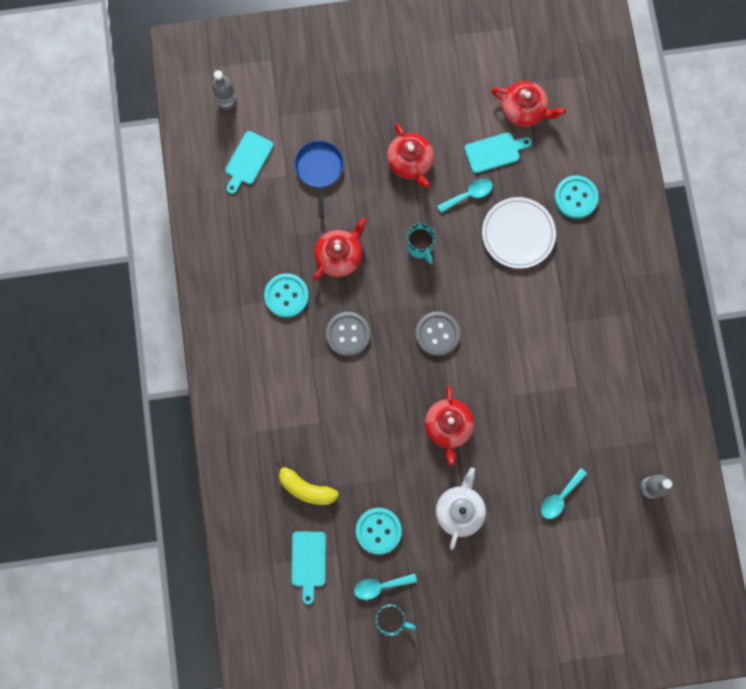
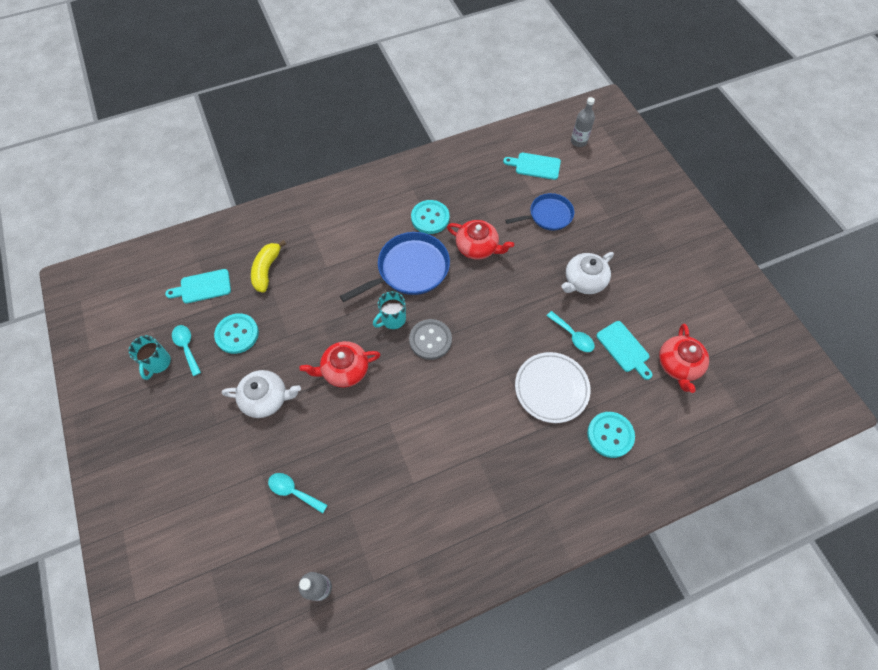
camera: 75 degrees right, 15 degrees down
grey button [326,312,370,356] -> blue pan [340,232,450,302]
red teapot [387,123,434,188] -> white teapot [561,252,614,294]
turquoise mug [407,223,435,264] -> turquoise mug moved to [373,291,406,329]

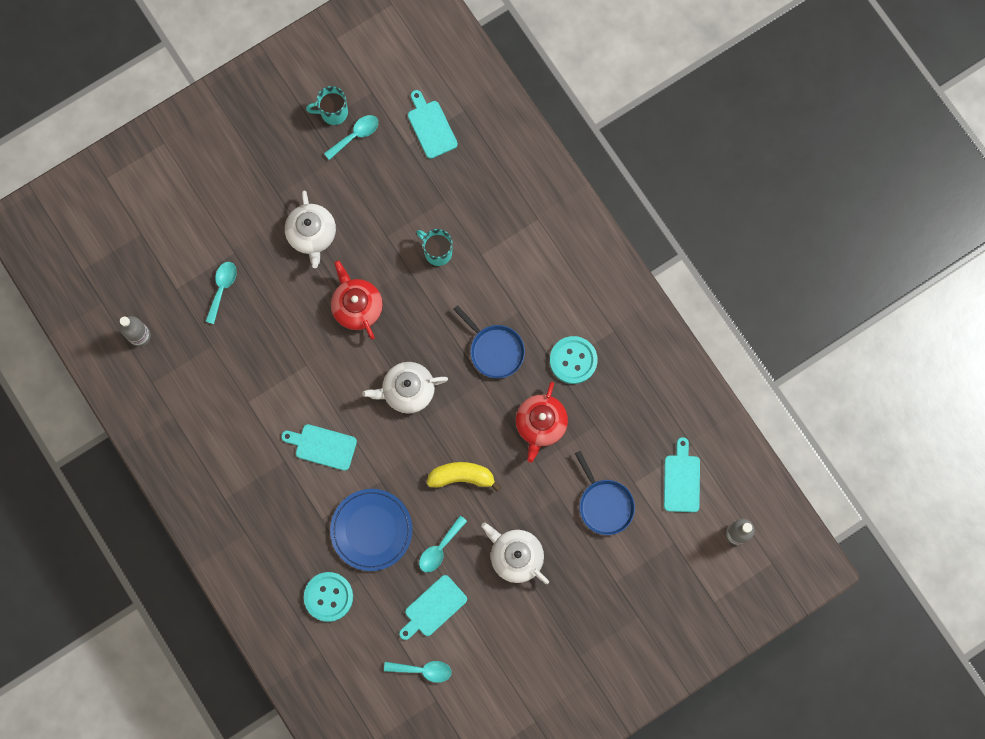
camera: 80 degrees right, 15 degrees up
turquoise button [214,313,259,354] -> none
yellow banana [251,240,286,293] -> yellow banana moved to [427,462,501,492]
blue pan [340,232,450,302] -> blue pan [453,305,525,378], size x0.64
turquoise mug [373,291,406,329] -> turquoise mug moved to [416,229,453,266]
grey button [409,319,452,360] -> white teapot [362,362,448,414]
white plate [515,352,591,423] -> blue plate [330,489,412,571]
red teapot [659,324,709,393] -> turquoise spoon [384,661,452,683]
none -> turquoise cutting board [281,424,357,471]

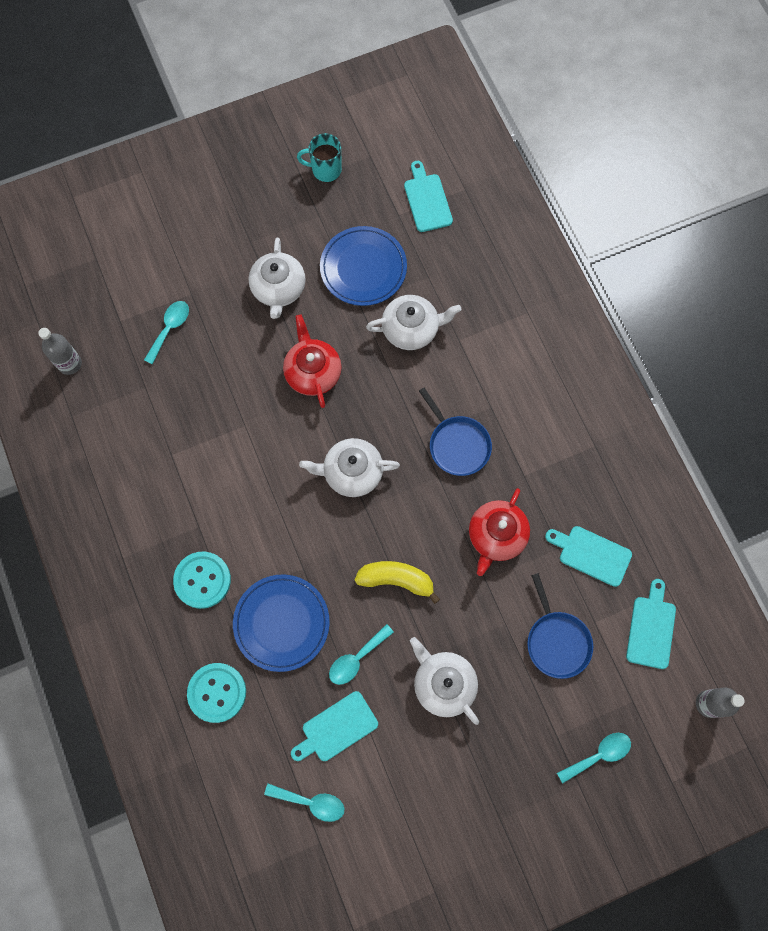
camera: 10 degrees right, 5 degrees down
turquoise cutting board [281,424,357,471] -> turquoise cutting board moved to [545,526,632,587]
turquoise spoon [324,115,378,160] -> turquoise spoon moved to [557,733,631,783]
turquoise mug [416,229,453,266] -> white teapot [366,295,462,350]
turquoise button [550,336,597,384] -> turquoise button moved to [173,552,231,609]
none -> blue plate [320,226,407,306]

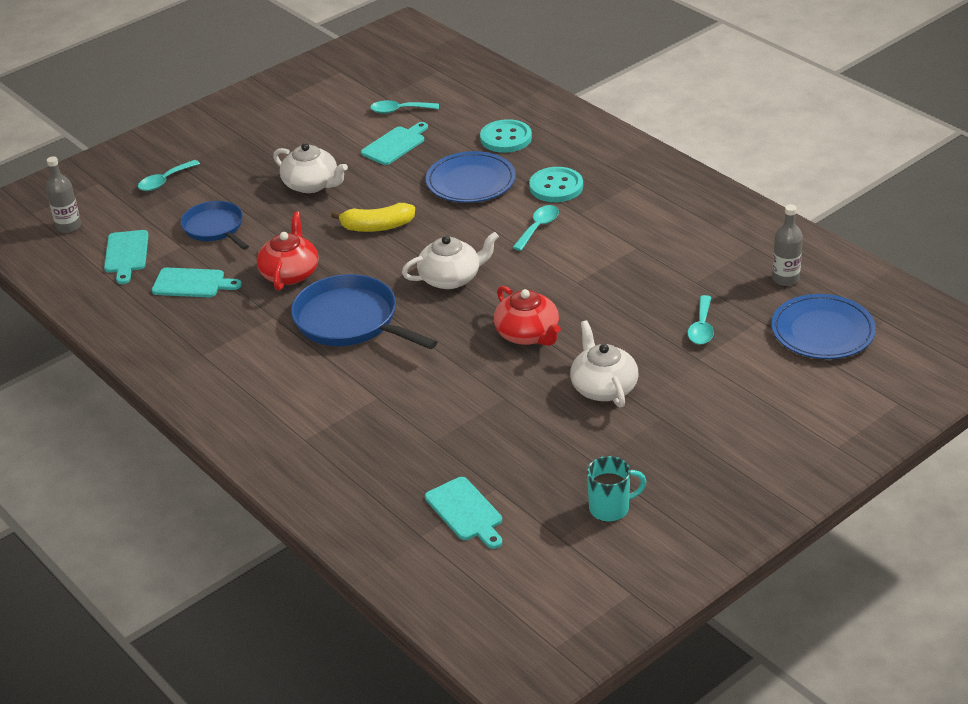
camera: 165 degrees right, 35 degrees down
blue plate [320,226,407,306] -> blue plate moved to [771,294,876,359]
turquoise spoon [329,624,394,685] -> turquoise spoon moved to [512,205,559,251]
white teapot [366,295,462,350] -> none
blue pan [419,387,492,476] -> blue pan [291,274,437,349], size x1.56

